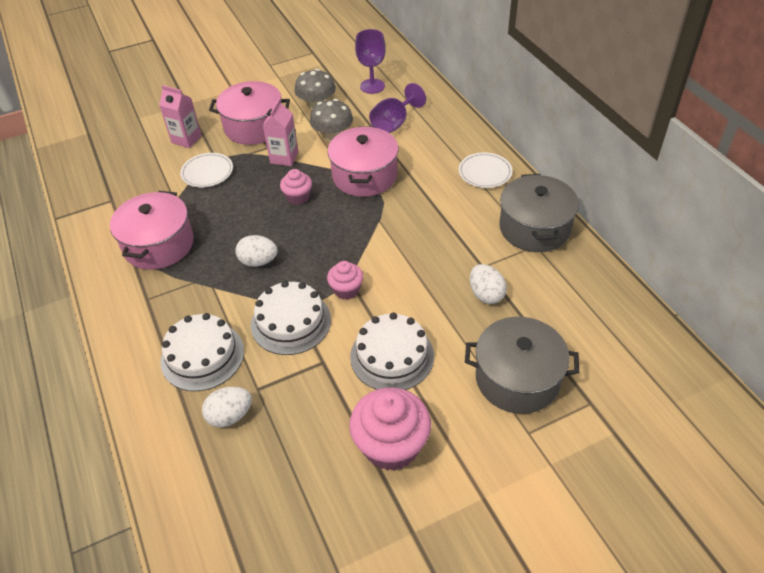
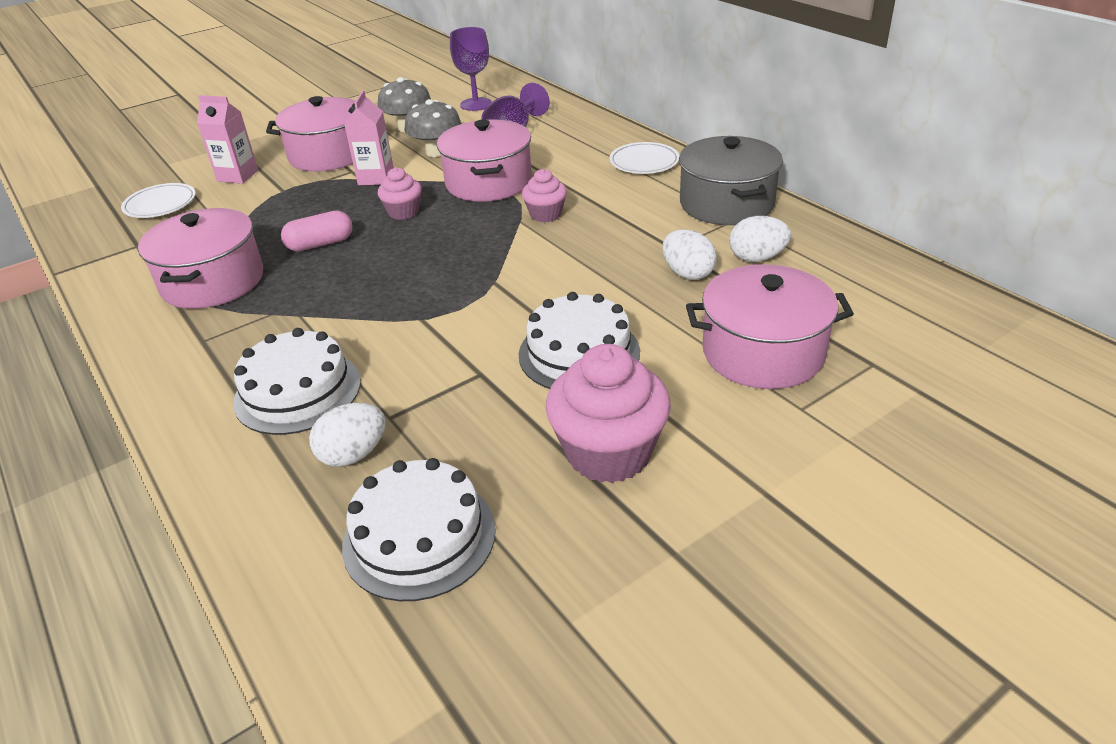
camera: 10 degrees left, 10 degrees down
white plate [180,153,233,187] -> white plate moved to [121,183,196,218]
white egg [235,235,278,267] -> white egg moved to [729,216,791,262]
white cake [251,281,331,355] -> white cake moved to [342,458,496,601]
pink cupcake [327,261,363,300] -> pink cupcake moved to [522,169,567,222]
grey pot [465,317,579,414] -> pink pot [686,264,854,389]
none -> pink capsule [281,211,353,251]

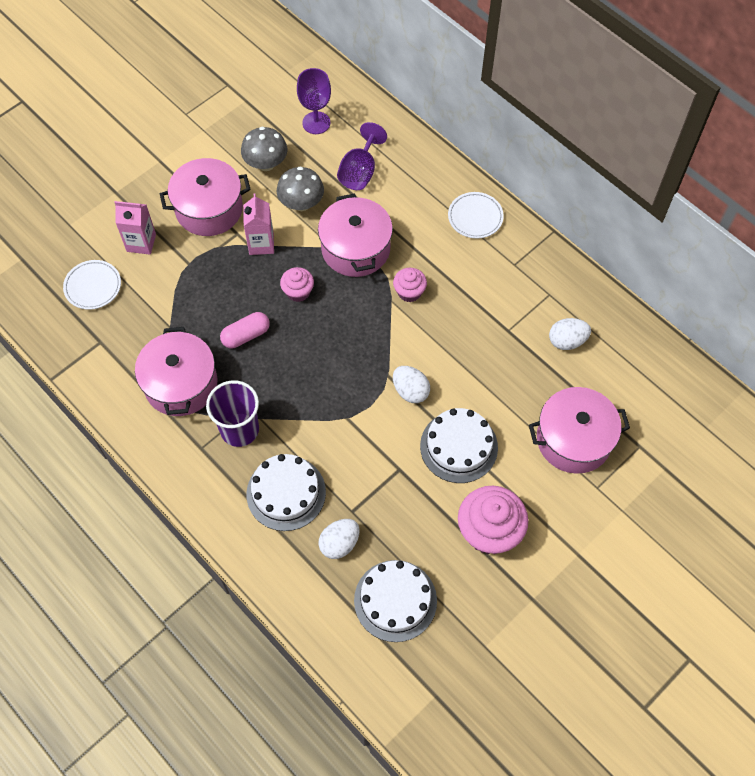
camera: 10 degrees left, 25 degrees up
white egg [663,229,717,280] -> white egg moved to [393,366,430,403]
grey pot [679,136,783,225] -> none
none -> purple cup [206,380,259,447]

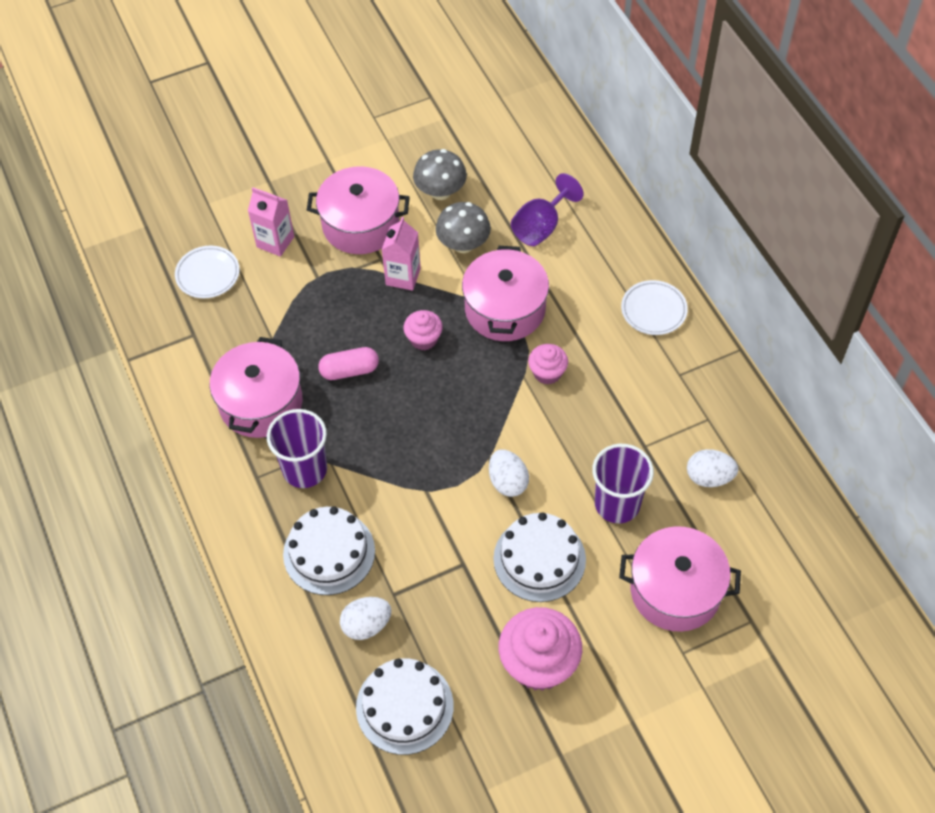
camera: 20 degrees right, 5 degrees down
purple goblet [297,68,331,134] -> none
none -> purple cup [592,444,654,523]

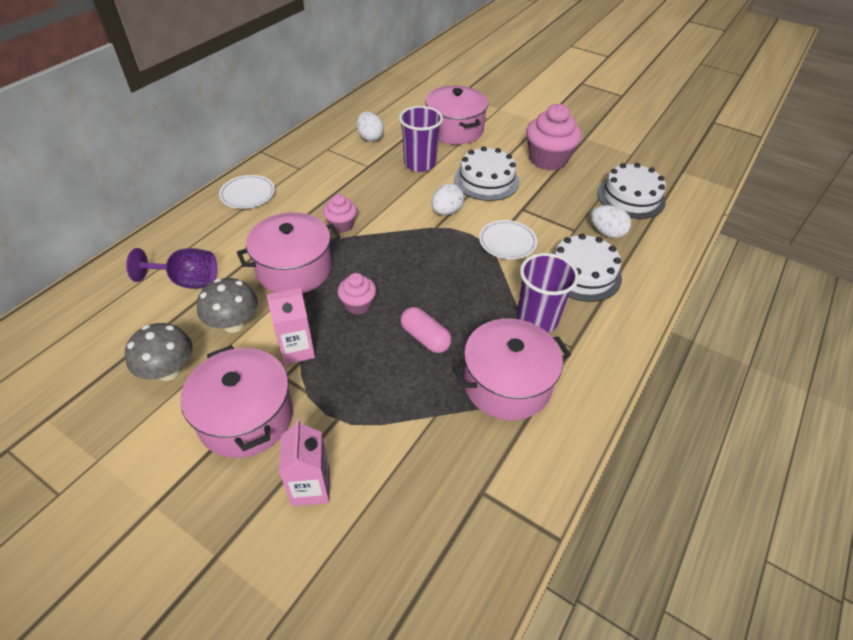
camera: 125 degrees left, 10 degrees down
white plate [175,246,240,298] -> white plate moved to [479,220,537,259]

